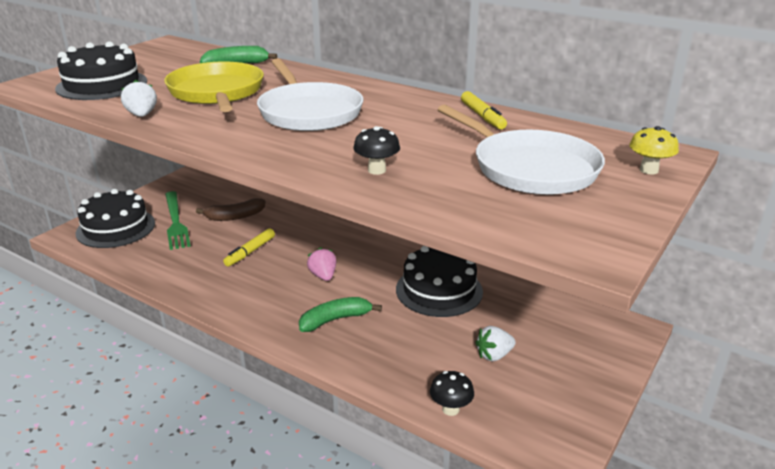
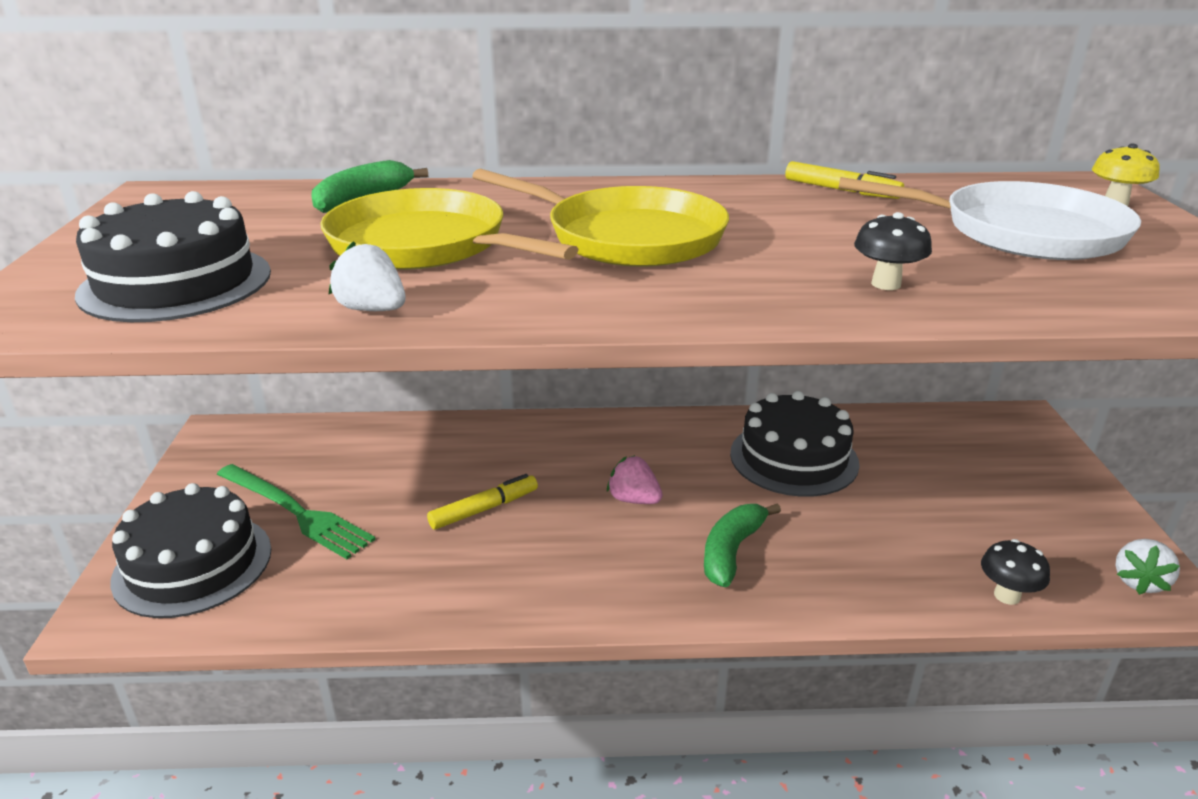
camera: 35 degrees left, 0 degrees up
brown banana [196,198,265,221] -> none
yellow marker [223,228,275,267] -> yellow marker turned 120 degrees counterclockwise [427,474,538,529]
white pan [257,59,363,131] -> yellow pan [472,169,729,267]
white strawberry [475,326,516,361] -> white strawberry moved to [1116,539,1180,595]

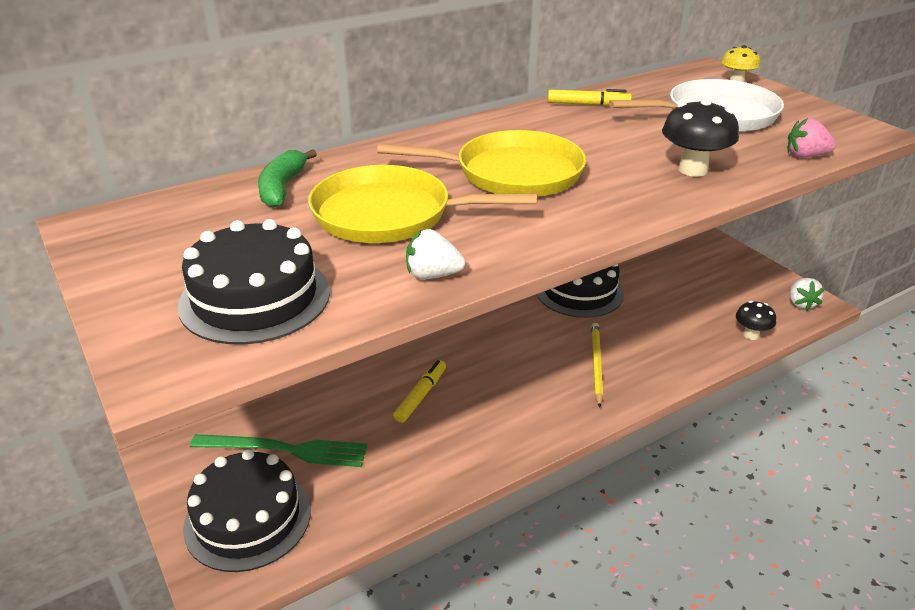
camera: 30 degrees left, 5 degrees up
pink strawberry [607,455,663,504] -> pink strawberry moved to [787,118,836,158]
green banana [704,503,781,587] -> yellow pencil [591,323,603,408]
black mushroom [854,212,932,290] -> black mushroom [662,99,739,177], size x1.57

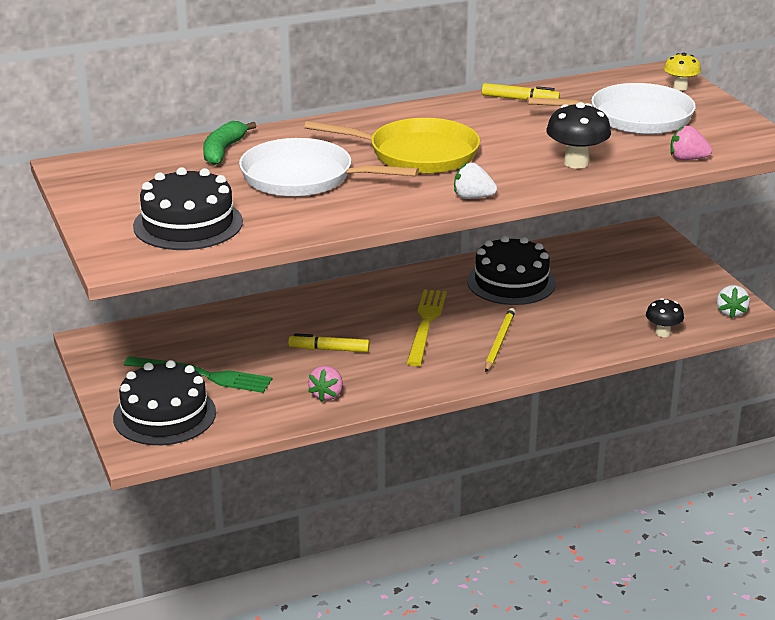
camera: 10 degrees right, 5 degrees down
yellow pan [308,165,538,243] -> white pan [239,138,419,197]
yellow marker [393,360,446,423] -> yellow marker turned 120 degrees counterclockwise [288,333,370,352]
white strawberry [406,229,465,279] -> white strawberry moved to [454,162,497,199]
none -> pink strawberry [308,366,343,402]
none -> yellow fork [406,289,447,366]

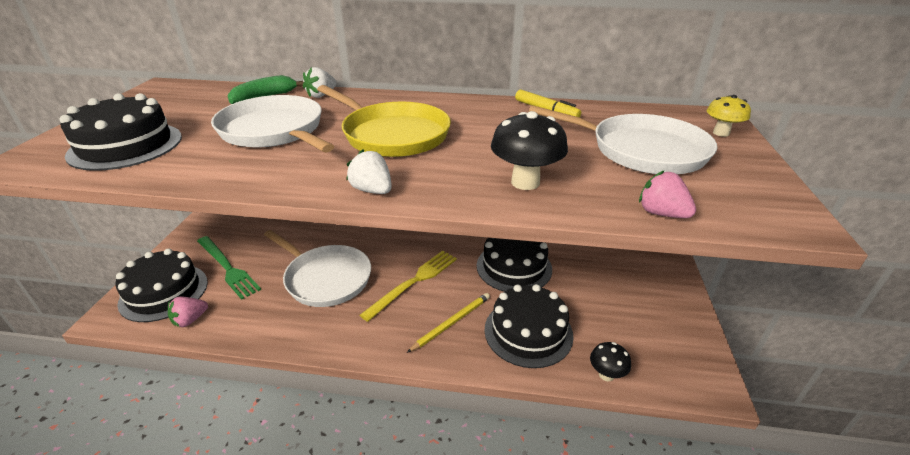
camera: 30 degrees right, 5 degrees up
yellow marker [288,333,370,352] -> white pan [264,230,371,307]
pink strawberry [308,366,343,402] -> pink strawberry moved to [168,297,208,327]
white strawberry [717,285,750,318] -> white strawberry moved to [303,67,336,98]
none -> black cake [484,284,574,368]

